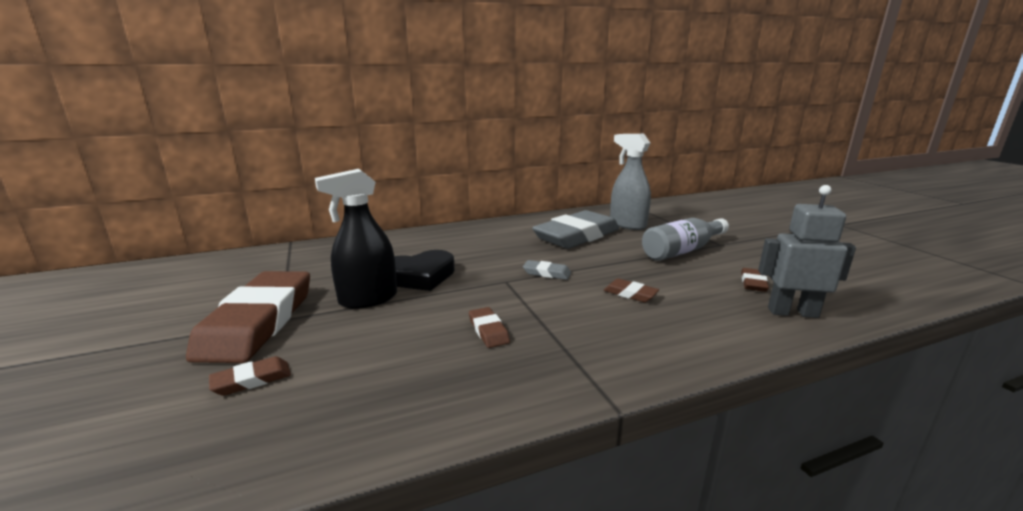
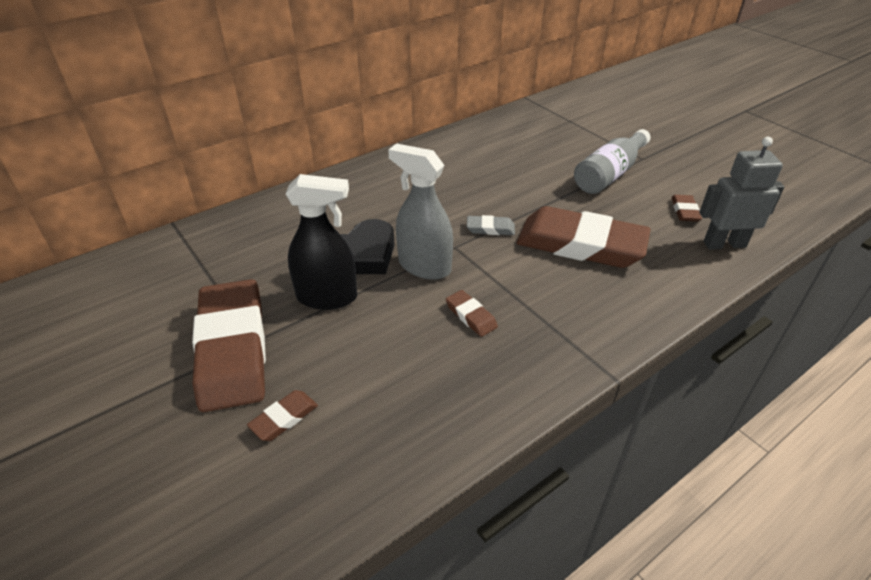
camera: 15 degrees left, 20 degrees up
black spray bottle [315,169,397,309] -> black spray bottle turned 135 degrees counterclockwise [286,174,357,310]
grey eraser [532,210,619,249] -> none
brown eraser [604,278,659,302] -> brown eraser [517,206,651,268], size x2.46
grey spray bottle [610,134,651,230] -> grey spray bottle moved to [388,143,453,280]

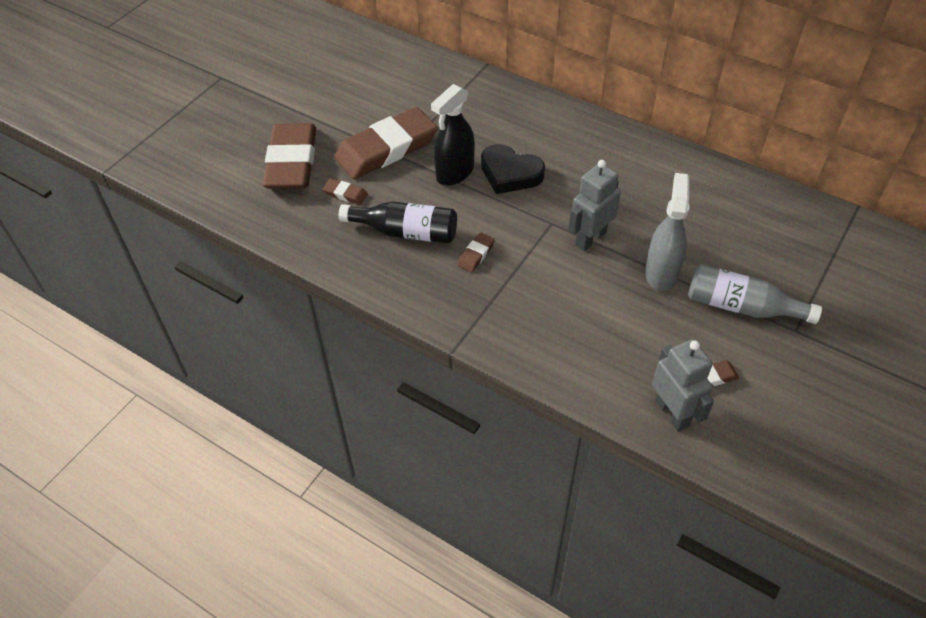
camera: 70 degrees right, 10 degrees up
black spray bottle [286,174,357,310] -> black spray bottle turned 60 degrees clockwise [431,84,475,186]
grey spray bottle [388,143,453,280] -> grey spray bottle moved to [645,173,690,291]
grey eraser [467,215,515,235] -> grey robot [568,160,621,251]
brown eraser [517,206,651,268] -> brown eraser moved to [263,123,316,189]
none -> black bottle [339,201,457,244]

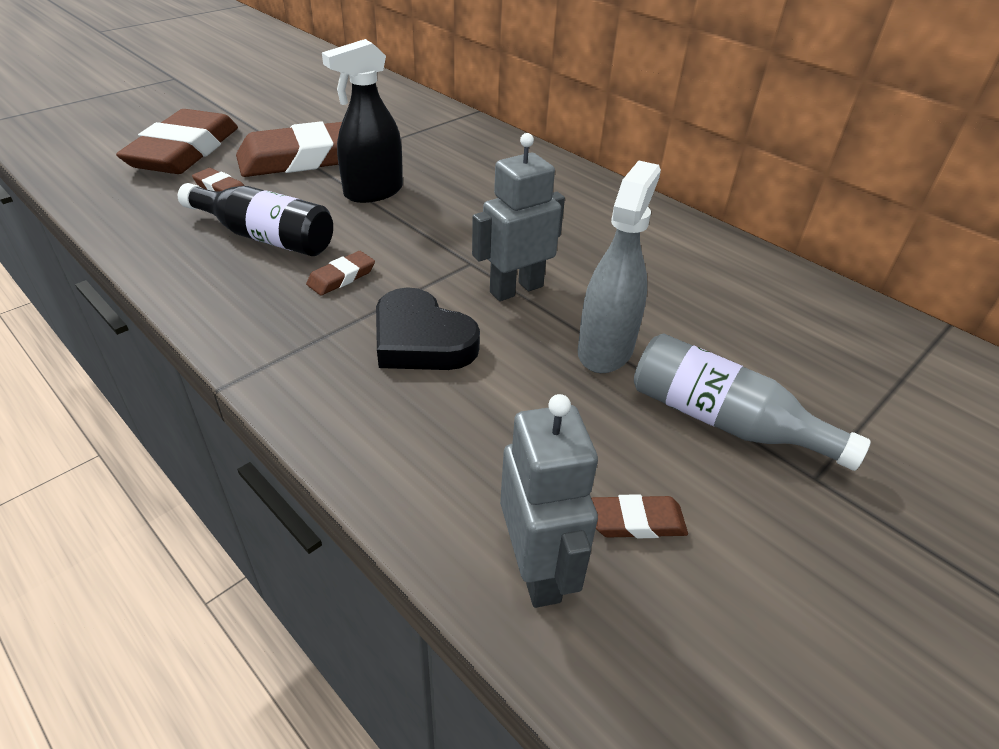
camera: 10 degrees right, 10 degrees down
black heart [481,144,545,194] -> black heart moved to [376,287,480,370]

